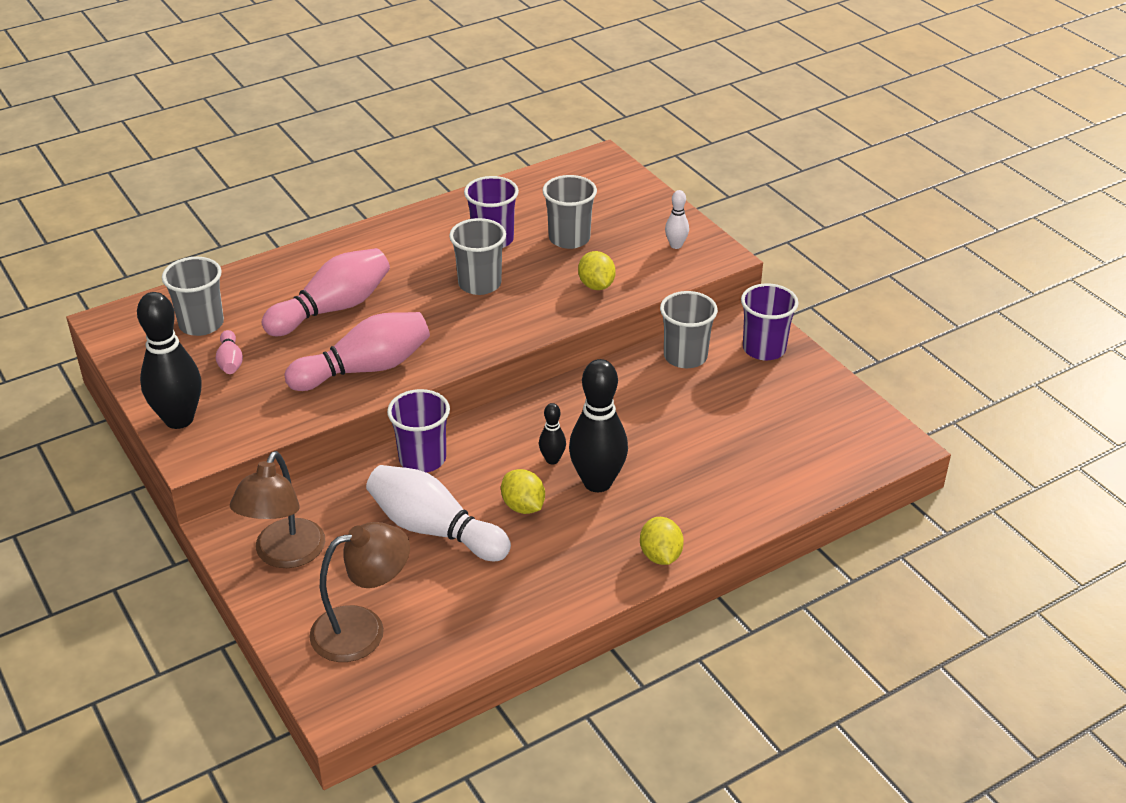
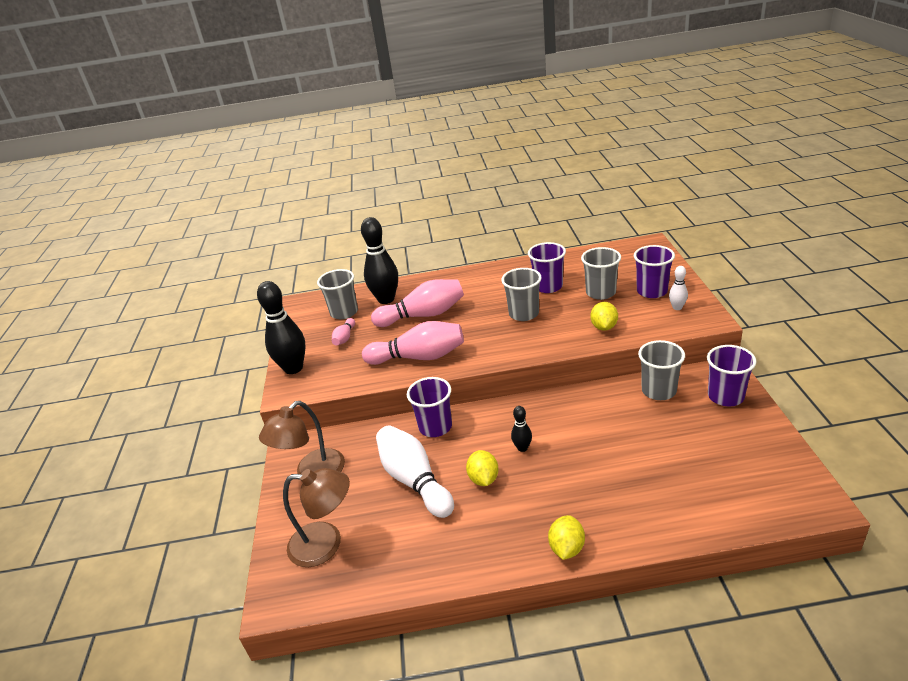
camera: 30 degrees right, 5 degrees down
black bowling pin [569,359,628,492] -> black bowling pin moved to [361,217,398,304]
none -> purple cup [634,245,675,298]

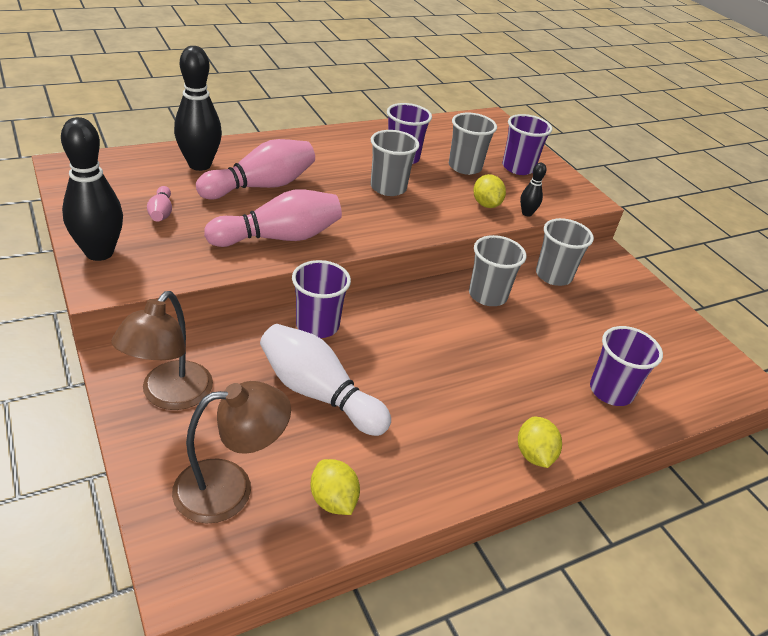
camera: 30 degrees left, 5 degrees up
grey cup [317,269,358,319] -> grey cup moved to [469,235,527,306]
yellow lemon [466,450,499,486] -> yellow lemon moved to [310,459,360,515]
black bowling pin [511,406,532,452] -> black bowling pin moved to [520,163,547,217]
white bowling pin [669,266,688,310] -> none
purple cup [707,345,757,406] -> purple cup moved to [590,326,663,406]

